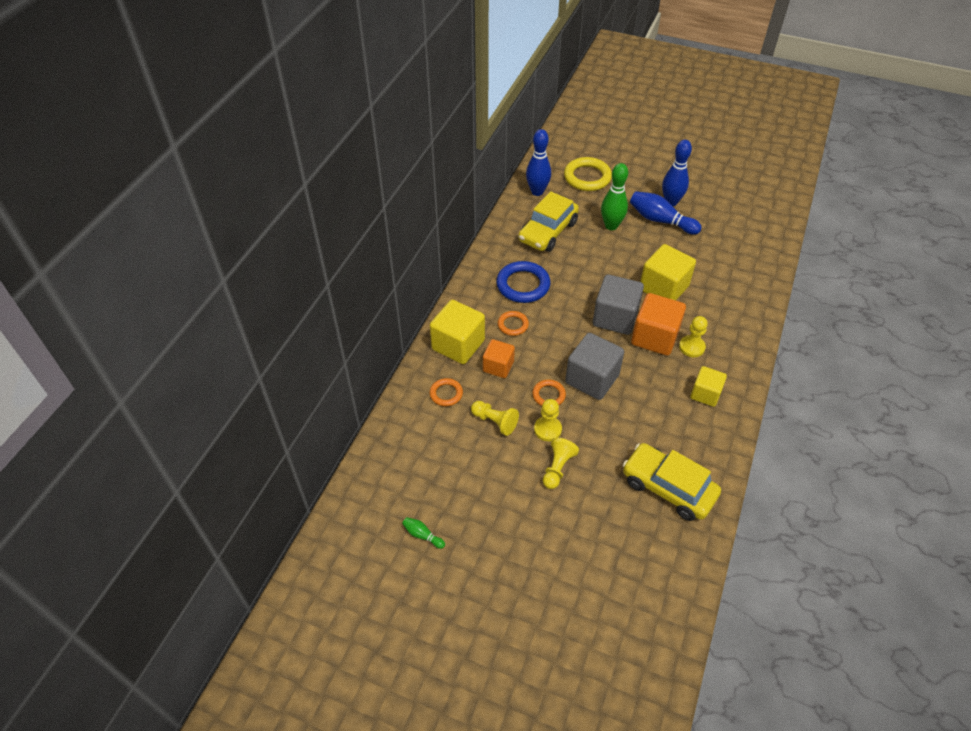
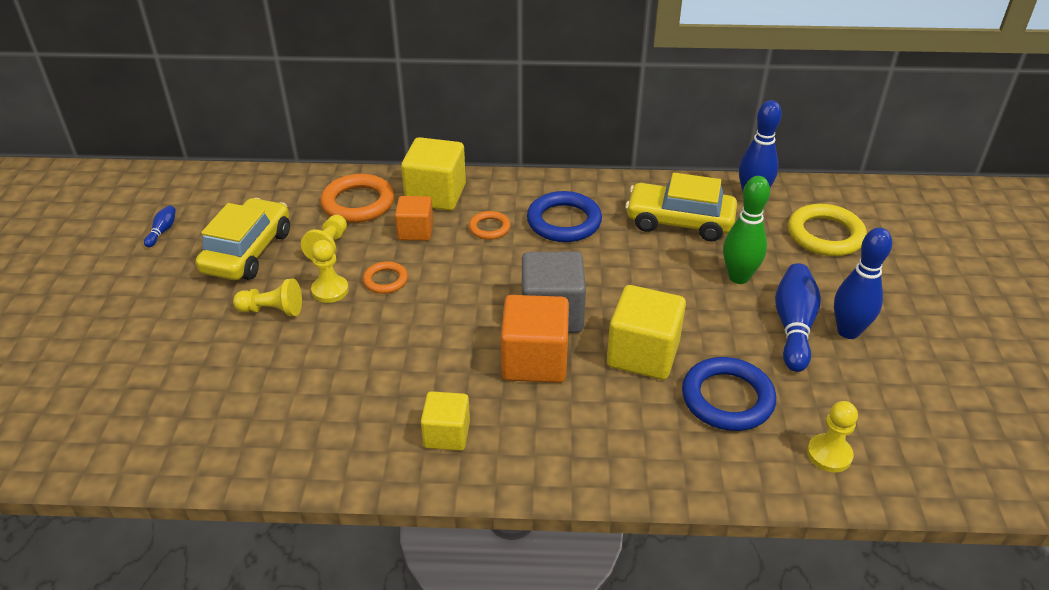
camera: 70 degrees right, 10 degrees down
green bowling pin [402,517,445,549] -> blue bowling pin [144,205,176,247]
orange ring [430,378,463,406] -> orange ring [320,174,394,223], size x1.80
grey cube [565,333,624,400] -> none
yellow car [623,443,721,521] -> yellow car moved to [196,198,290,280]
yellow pawn [679,316,708,357] -> yellow pawn moved to [807,401,858,472]
none -> blue ring [682,357,776,431]

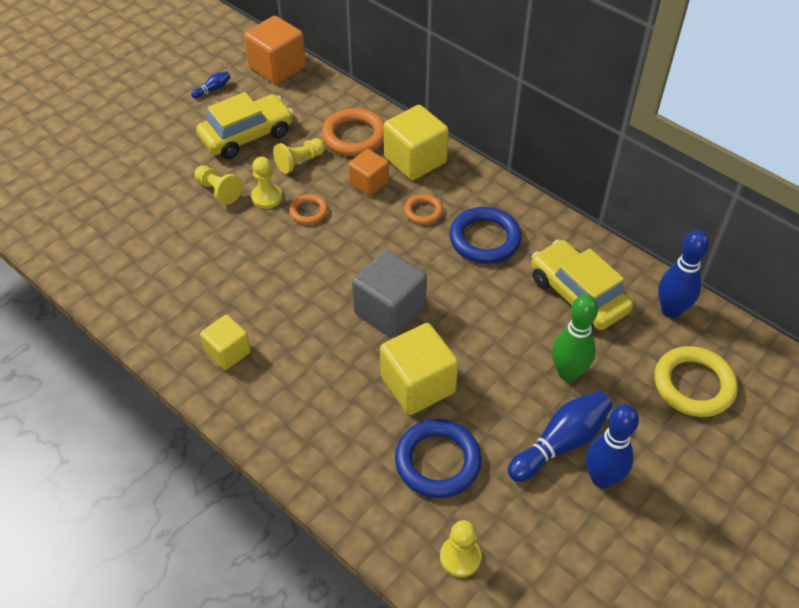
camera: 40 degrees right, 10 degrees up
orange cube [501,295,569,383] -> orange cube moved to [244,16,306,84]

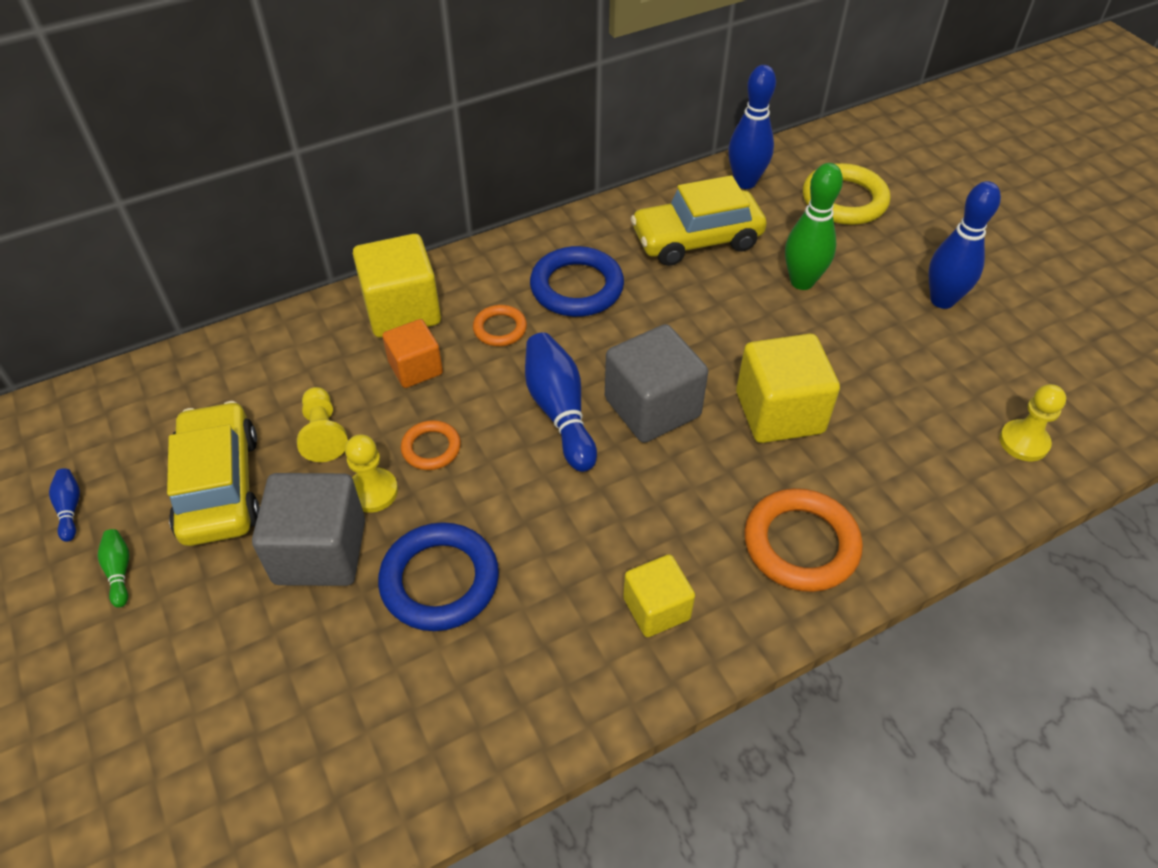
camera: 70 degrees left, 0 degrees up
yellow pawn [194,165,242,205] -> grey cube [252,473,365,586]
orange cube [244,16,306,84] -> none
orange ring [322,108,384,156] -> orange ring moved to [744,488,863,592]
blue ring [395,419,482,498] -> blue ring moved to [378,522,499,631]
blue bowling pin [508,391,613,482] -> blue bowling pin moved to [525,332,597,472]
none -> green bowling pin [98,529,129,608]

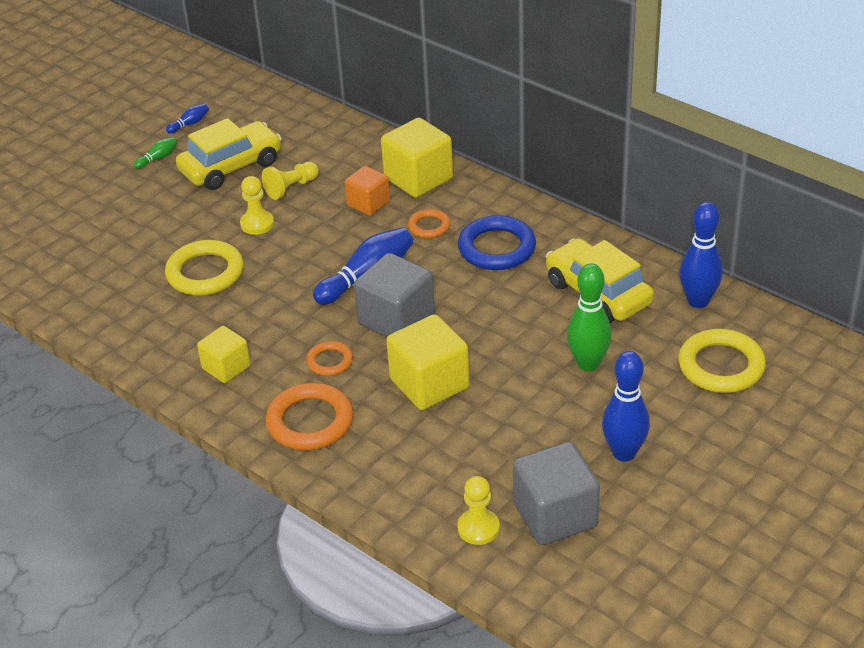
camera: 70 degrees right, 10 degrees down
grey cube [252,473,365,586] -> grey cube moved to [513,441,600,545]
blue ring [378,522,499,631] -> yellow ring [165,240,244,296]
orange ring [401,420,461,470] -> orange ring moved to [306,341,353,376]

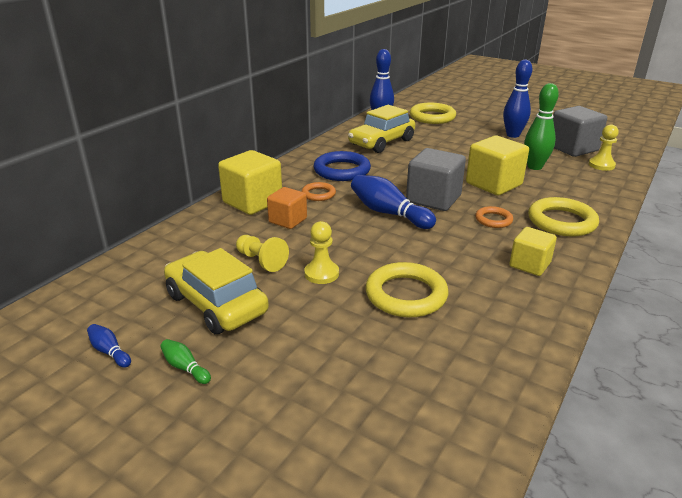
camera: 100 degrees left, 10 degrees down
orange ring [265,383,353,450] -> yellow ring [528,197,599,237]
green bowling pin [567,263,612,371] -> green bowling pin moved to [524,83,559,170]

